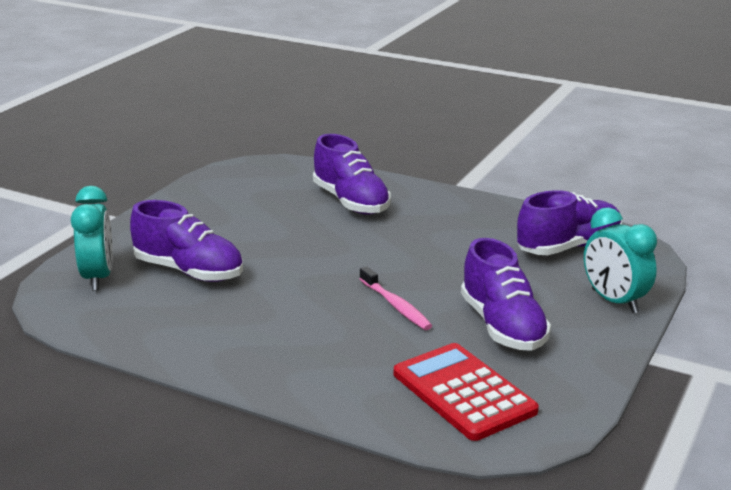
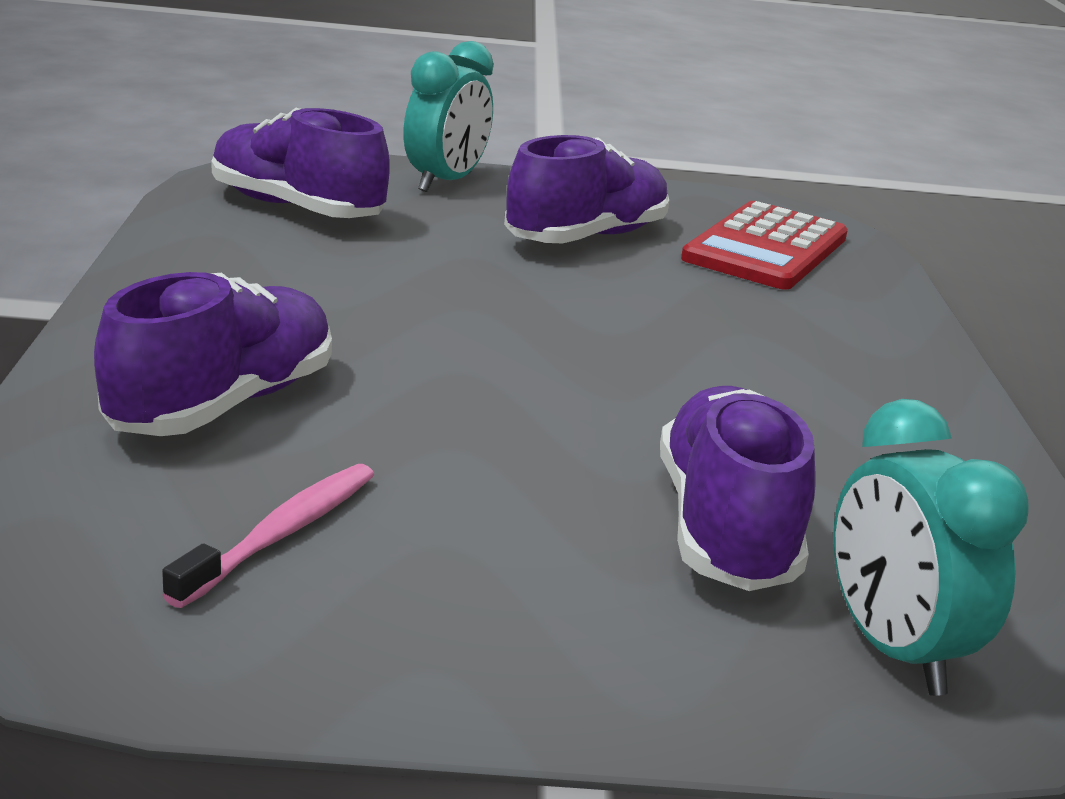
camera: 120 degrees left, 0 degrees up
turquoise clock [71,186,113,291] -> turquoise clock turned 75 degrees counterclockwise [833,399,1029,696]
pink toothbrush [360,266,432,330] -> pink toothbrush moved to [162,464,374,608]

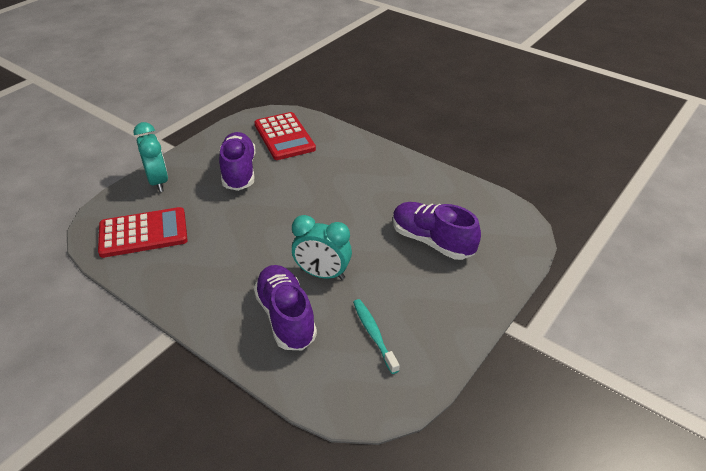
camera: 50 degrees left, 15 degrees up
pink toothbrush [162,464,374,608] -> turquoise toothbrush [353,299,400,374]
purple shoe [212,108,390,218] -> red calculator [98,207,188,258]
turquoise clock [833,399,1029,696] -> turquoise clock moved to [292,215,352,280]

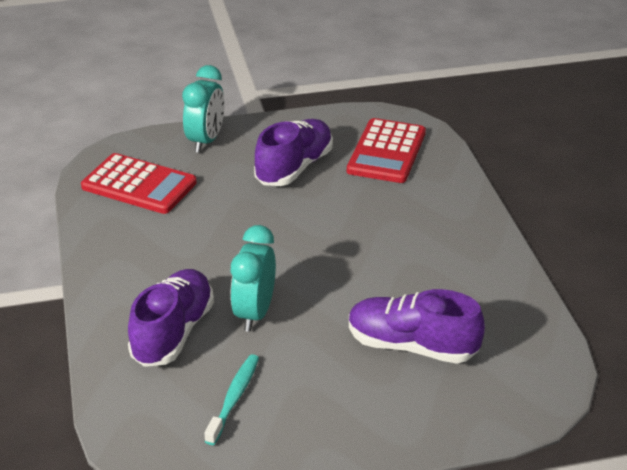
camera: 40 degrees right, 5 degrees down
turquoise clock [292,215,352,280] -> turquoise clock turned 45 degrees clockwise [230,225,276,332]
purple shoe [393,202,481,260] -> purple shoe turned 60 degrees counterclockwise [349,289,485,364]

